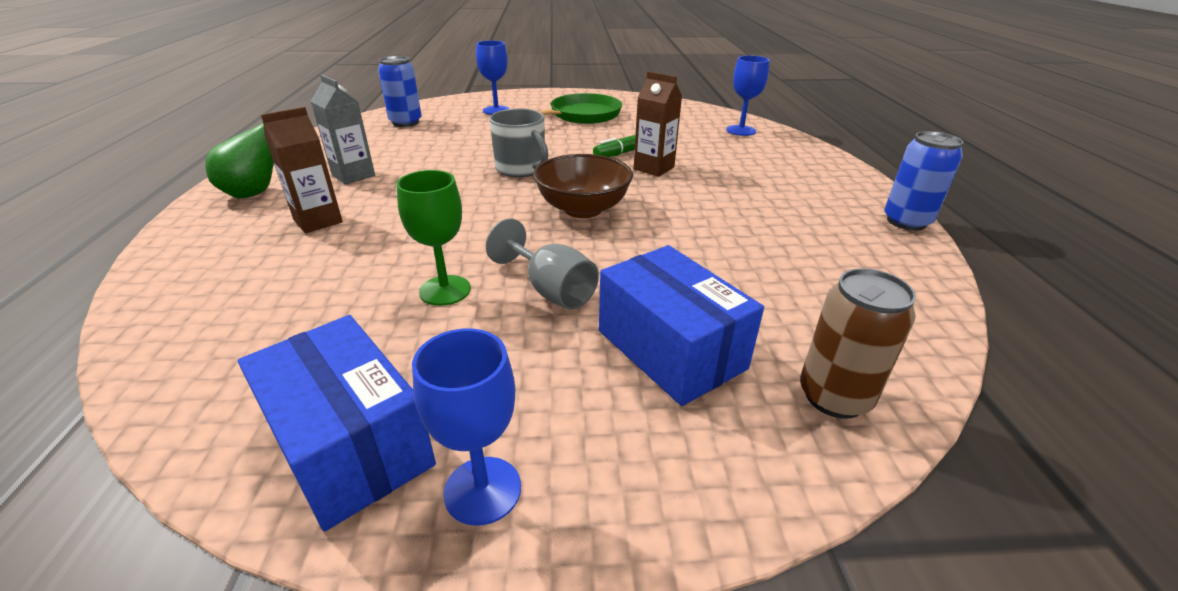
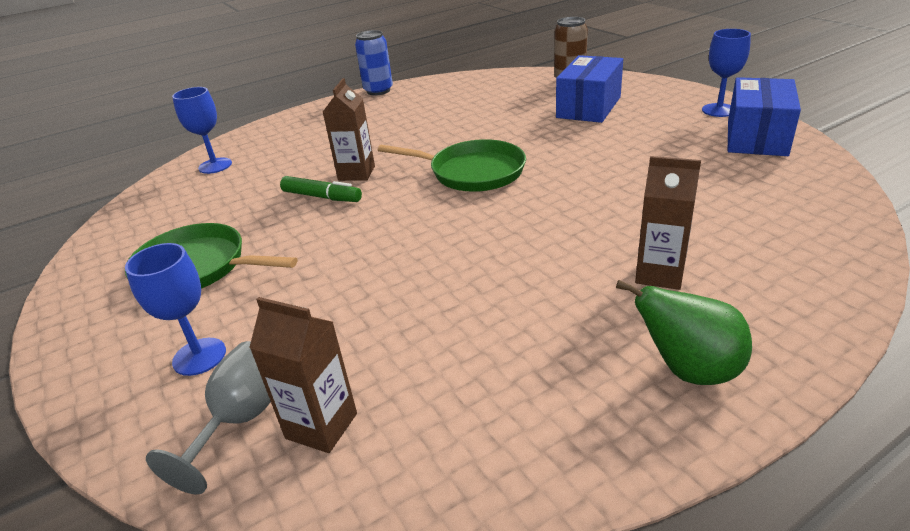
camera: 115 degrees left, 0 degrees up
grey carton [311,75,375,184] -> none
blue can [378,56,422,127] -> brown carton [249,297,357,453]
green goblet [396,170,471,306] -> none
grey goblet [486,218,599,310] -> grey goblet moved to [146,341,271,494]
grey mug [489,108,549,177] -> none
brown bowl [533,154,633,218] -> green pan [378,139,526,192]

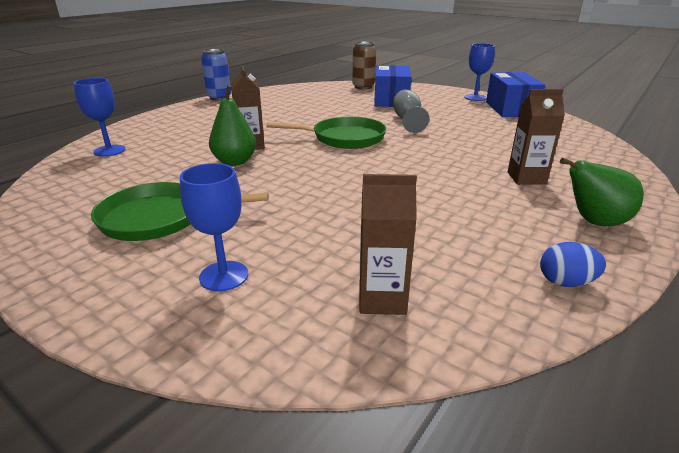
camera: 25 degrees left, 5 degrees down
grey goblet [146,341,271,494] -> grey goblet moved to [393,89,429,133]
green marker [280,176,362,202] -> green pear [209,85,256,166]
none -> blue egg [540,242,606,287]

